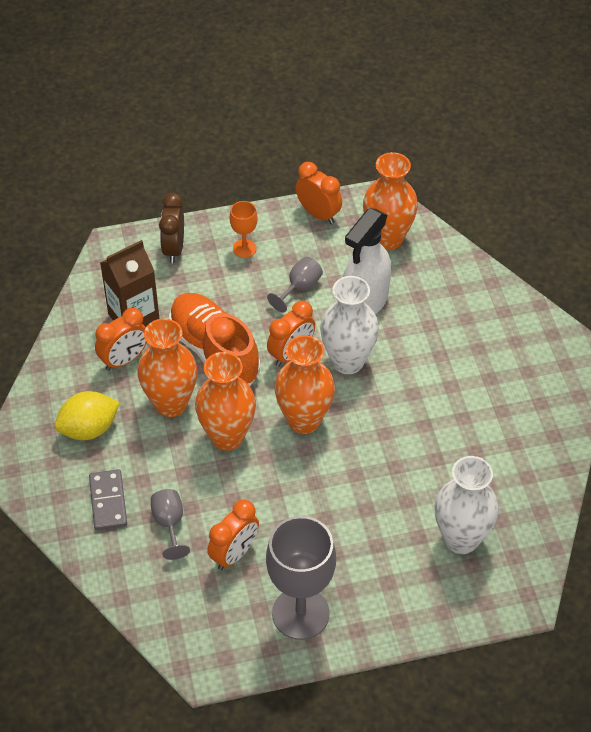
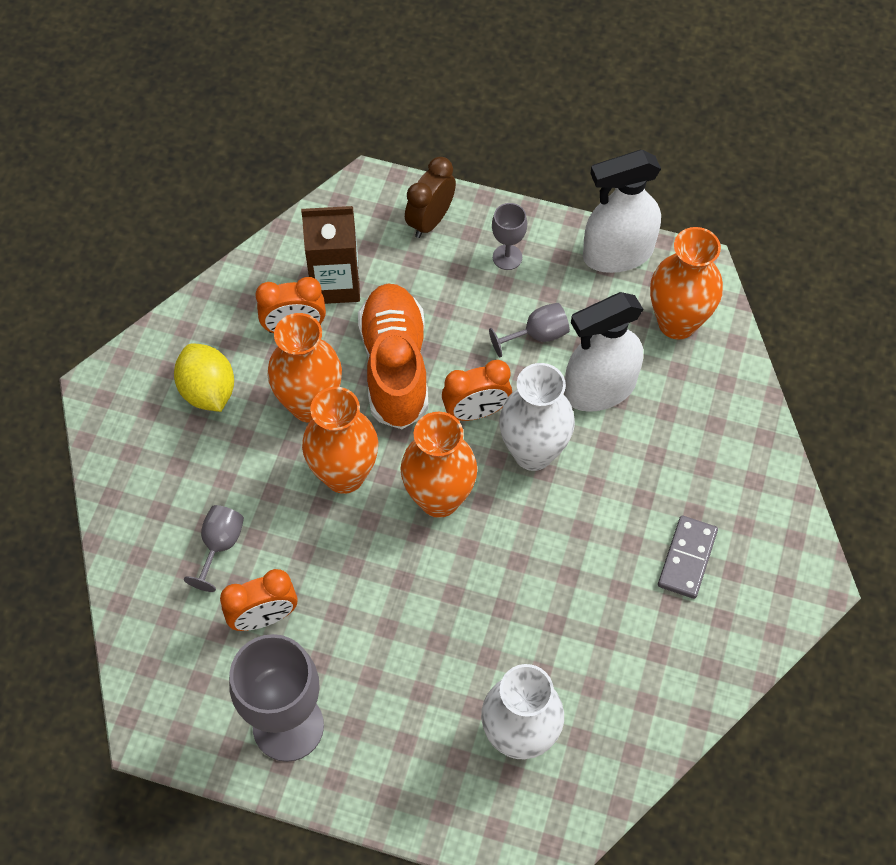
camera: 30 degrees right, 10 degrees up
yellow lemon [54,391,120,440] -> yellow lemon turned 60 degrees clockwise [174,343,234,412]
grey domino [89,469,127,531] -> grey domino moved to [658,515,718,599]
orange goblet [230,201,257,258] -> grey goblet [492,203,527,270]
orange clock [295,162,342,224] -> white spray bottle [583,150,661,273]

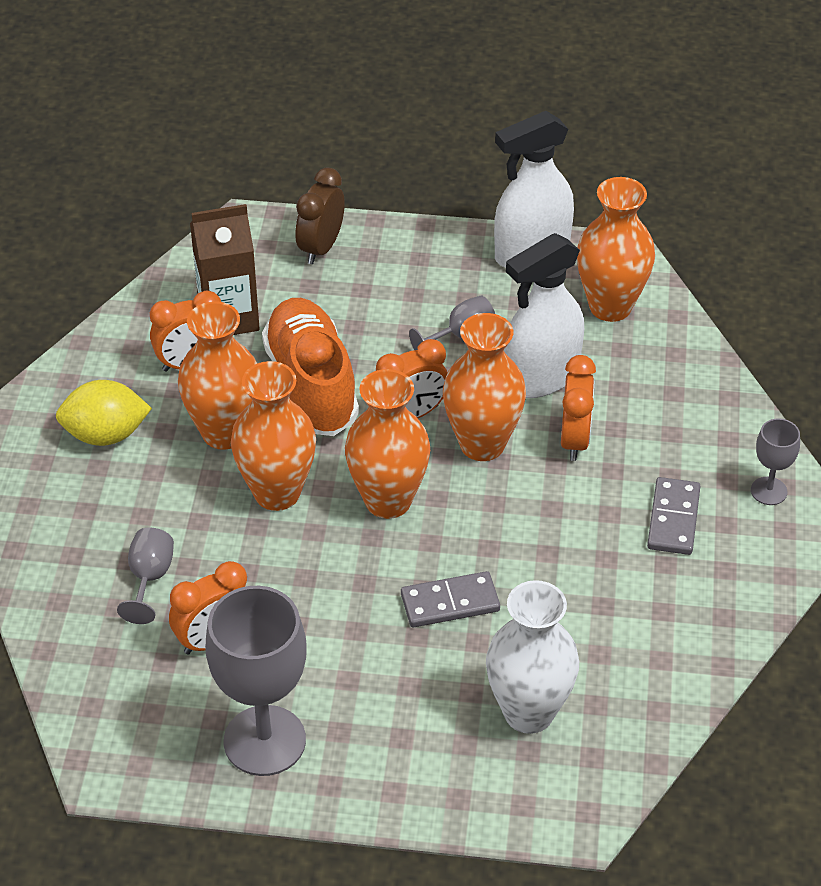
camera: 10 degrees left, 15 degrees down
yellow lemon [174,343,234,412] -> yellow lemon turned 60 degrees counterclockwise [56,380,152,446]
grey goblet [492,203,527,270] -> grey goblet moved to [751,418,800,505]
white vase [499,363,575,471] -> orange vase [443,313,526,461]
none -> grey domino [401,571,500,627]
none -> orange clock [561,355,596,461]

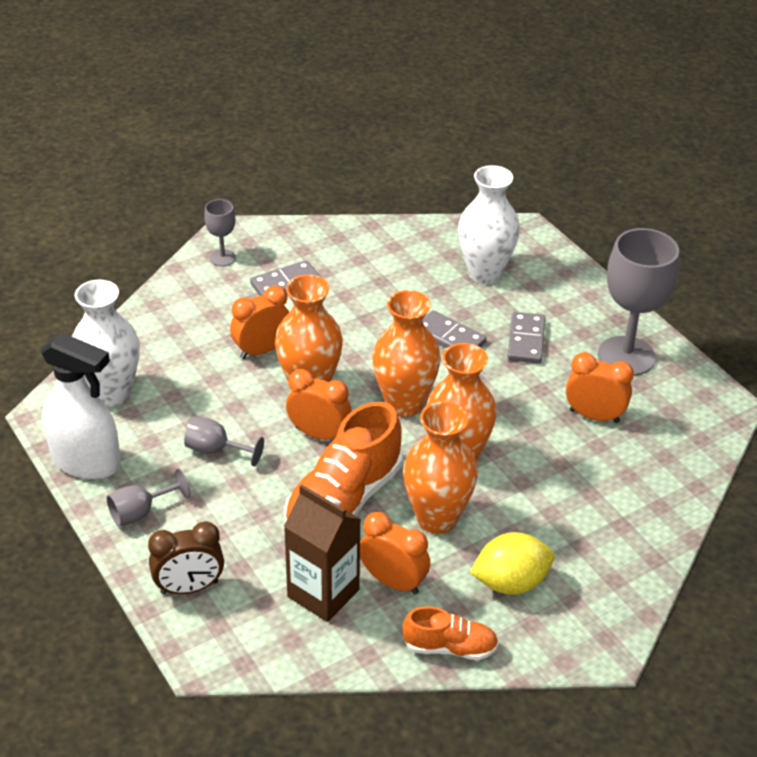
camera: 130 degrees left, 5 degrees down
yellow lemon [56,380,152,446] -> yellow lemon turned 60 degrees counterclockwise [470,532,554,595]
grey goblet [117,527,174,624] -> grey goblet moved to [107,469,190,527]
white spray bottle [504,233,584,398] -> none
orange vase [577,177,655,322] -> white vase [72,280,140,406]
none -> orange shoe [402,606,499,660]
none -> grey domino [507,312,545,364]

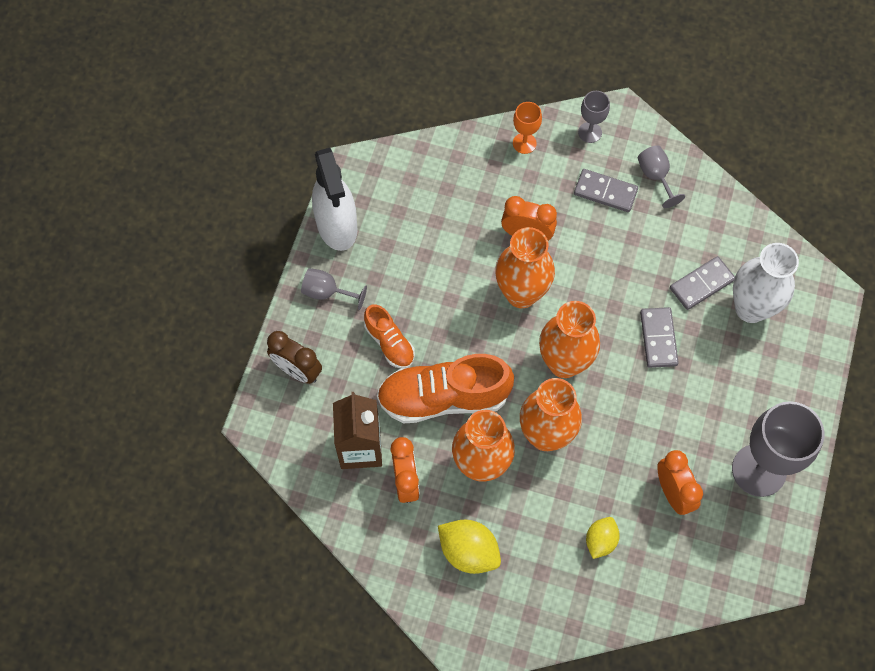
camera: 50 degrees right, 25 degrees up
white vase [72,280,140,406] -> none
grey goblet [184,416,264,466] -> grey goblet moved to [638,145,685,208]
orange clock [286,369,352,440] -> none
orange shoe [402,606,499,660] -> orange shoe moved to [364,304,415,368]
grey domino [507,312,545,364] -> grey domino moved to [670,256,735,310]
none -> orange goblet [513,102,542,154]
none -> yellow lemon [586,517,620,559]

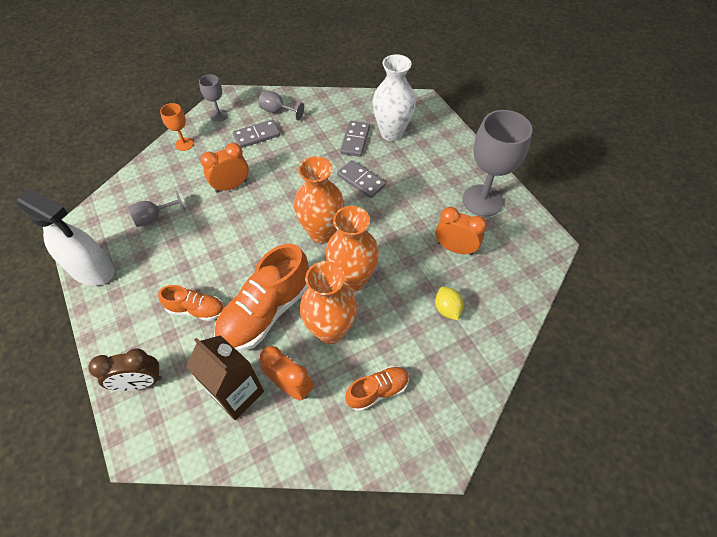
camera: 45 degrees left, 10 degrees down
grey goblet [301,268,367,310] -> grey goblet moved to [128,191,185,227]
yellow lemon [438,520,501,574] -> orange shoe [345,366,409,411]
orange vase [495,227,555,308] -> none

